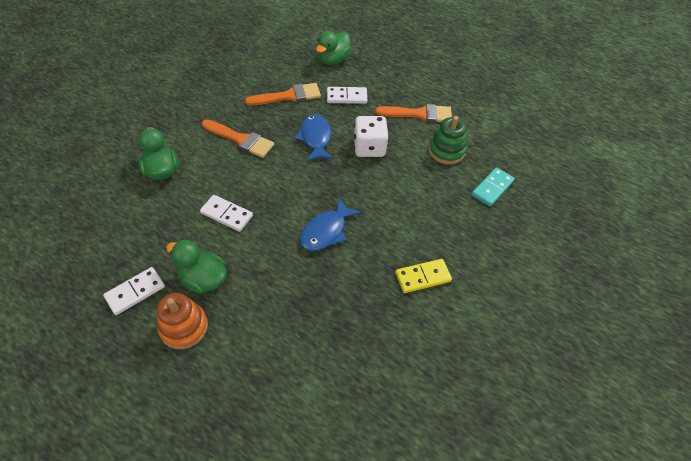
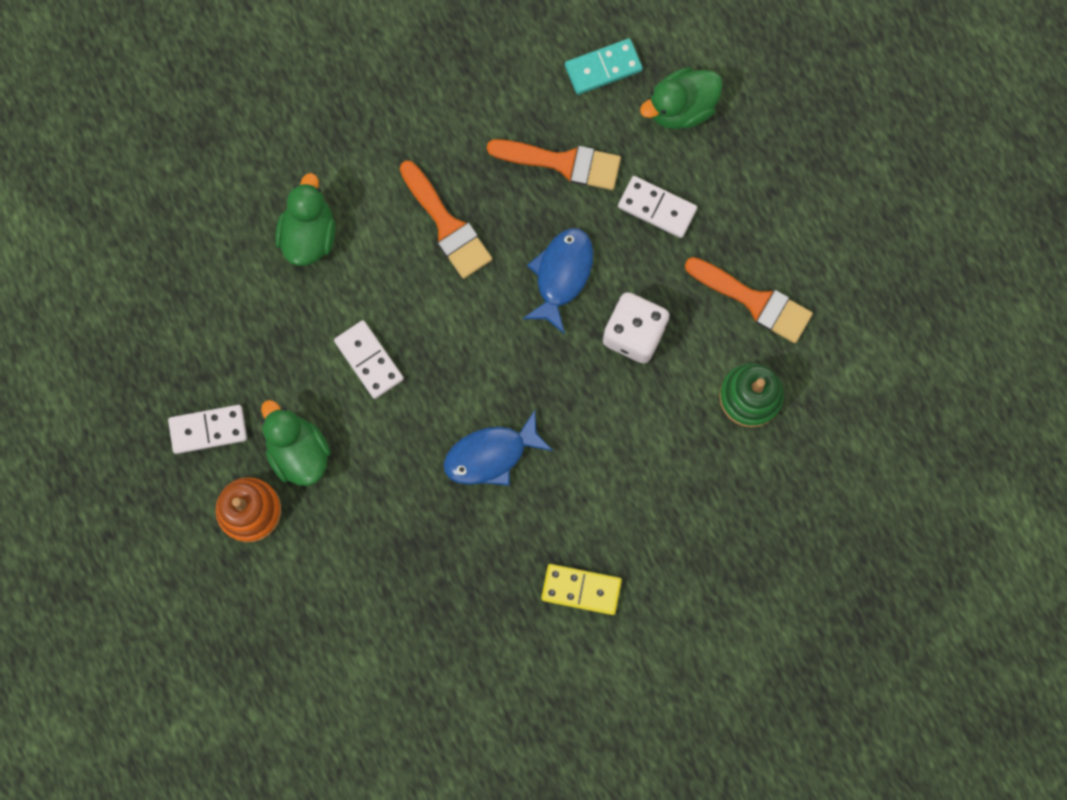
camera: 30 degrees right, 25 degrees up
turquoise domino [472,167,515,207] -> turquoise domino moved to [565,38,643,95]

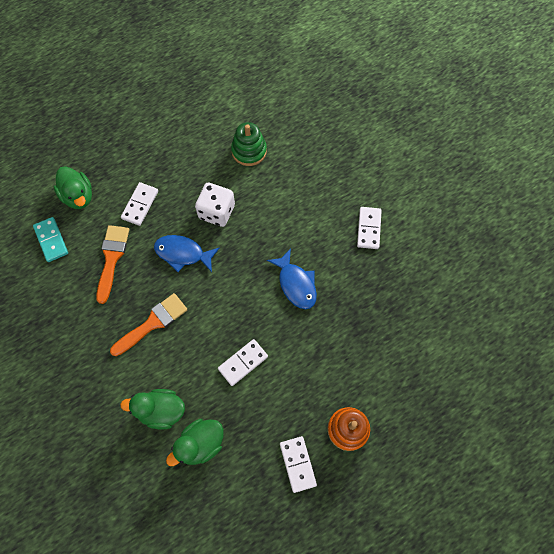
camera: 95 degrees left, 10 degrees down
green duck [261,400,331,486] -> green duck moved to [166,419,224,466]
yellow domino [541,564,622,615] -> white domino [357,207,382,249]
orange brush [685,257,813,343] -> none

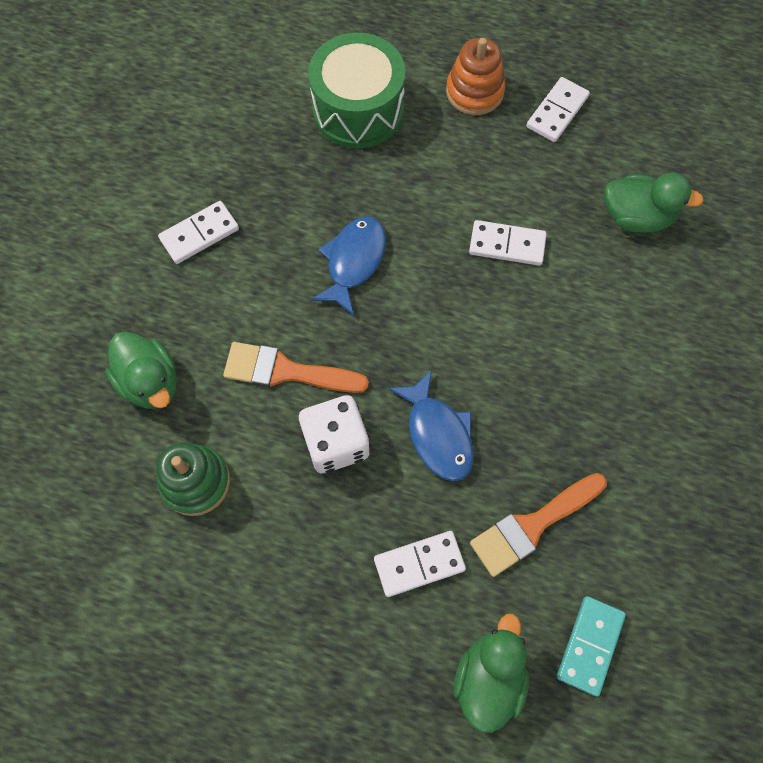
camera: 130 degrees left, 0 degrees up
orange brush [110,293,187,356] -> orange brush moved to [223,342,369,393]
green duck [120,389,185,429] -> green duck moved to [106,332,177,409]
none -> green drum [308,33,405,148]

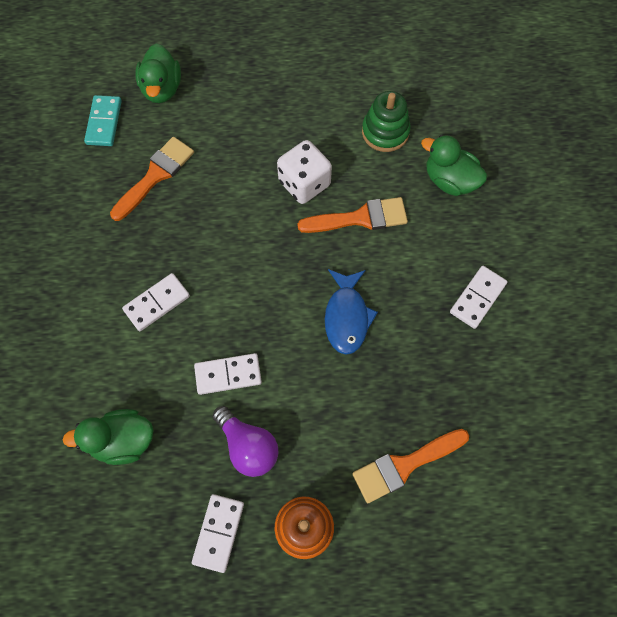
camera: 160 degrees right, 0 degrees up
green drum [308,33,405,148] -> orange brush [352,429,469,503]
white domino [374,531,466,597] -> white domino moved to [122,273,190,331]
blue fish [388,369,474,481] -> none
none -> purple light bulb [213,406,279,477]

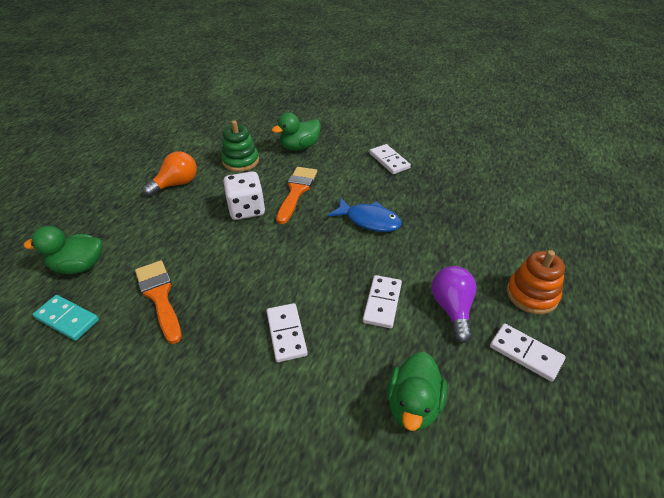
camera: 65 degrees left, 25 degrees down
green duck [135,43,181,103] -> green duck turned 150 degrees clockwise [23,226,103,274]
purple light bulb [213,406,279,477] -> purple light bulb turned 75 degrees counterclockwise [431,266,476,343]
orange brush [352,429,469,503] -> none
none -> orange light bulb [143,152,197,197]

